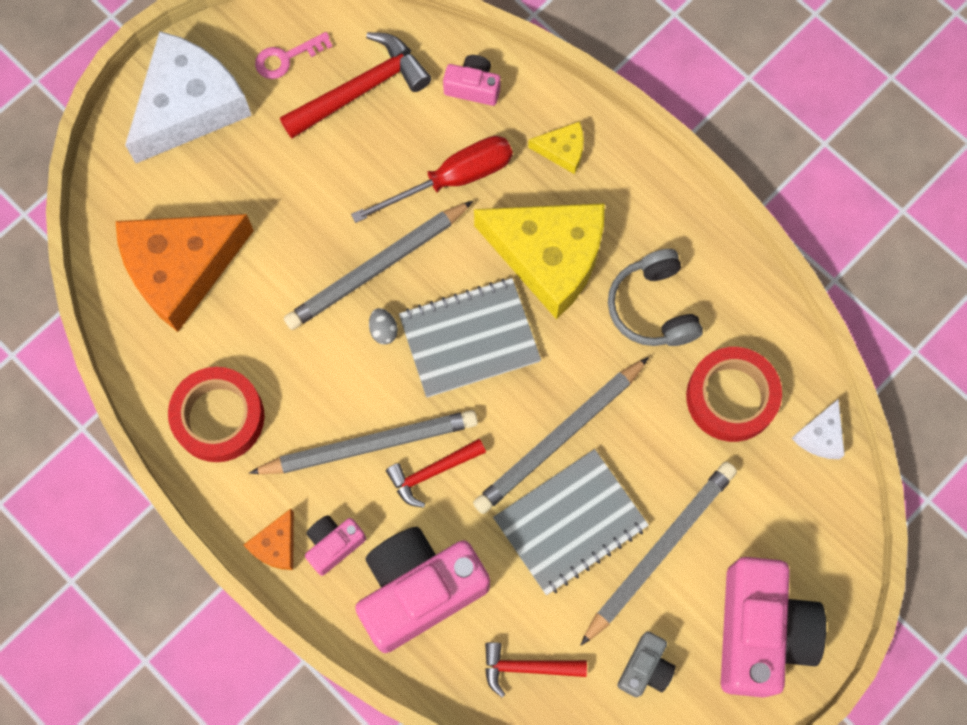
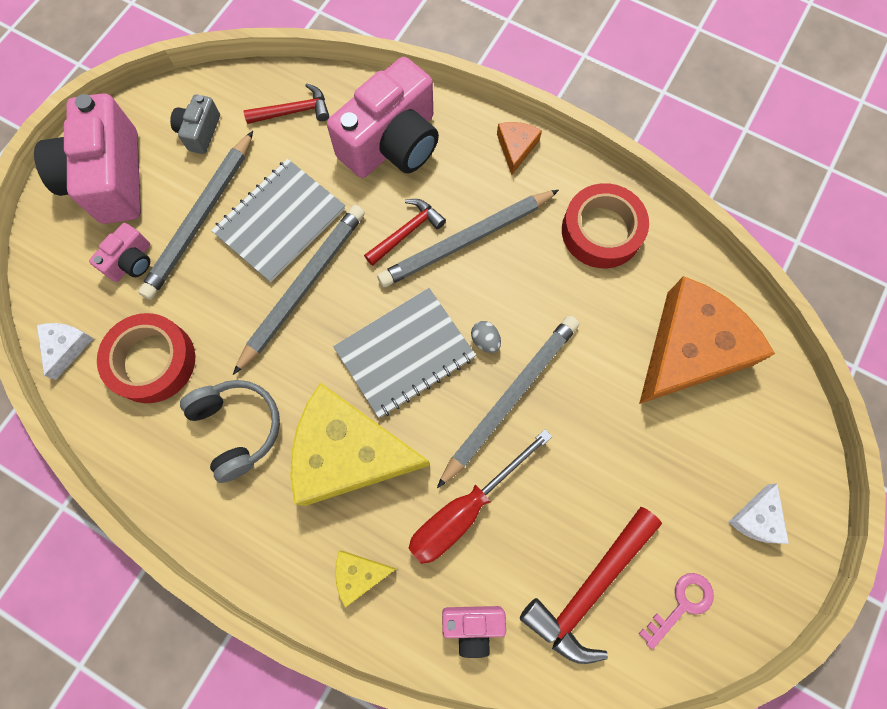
camera: 165 degrees right, 0 degrees up
white cheese [125,31,252,163] -> white cheese [729,483,789,544], size x0.43
pink camera [305,515,366,576] -> pink camera moved to [89,223,150,282]

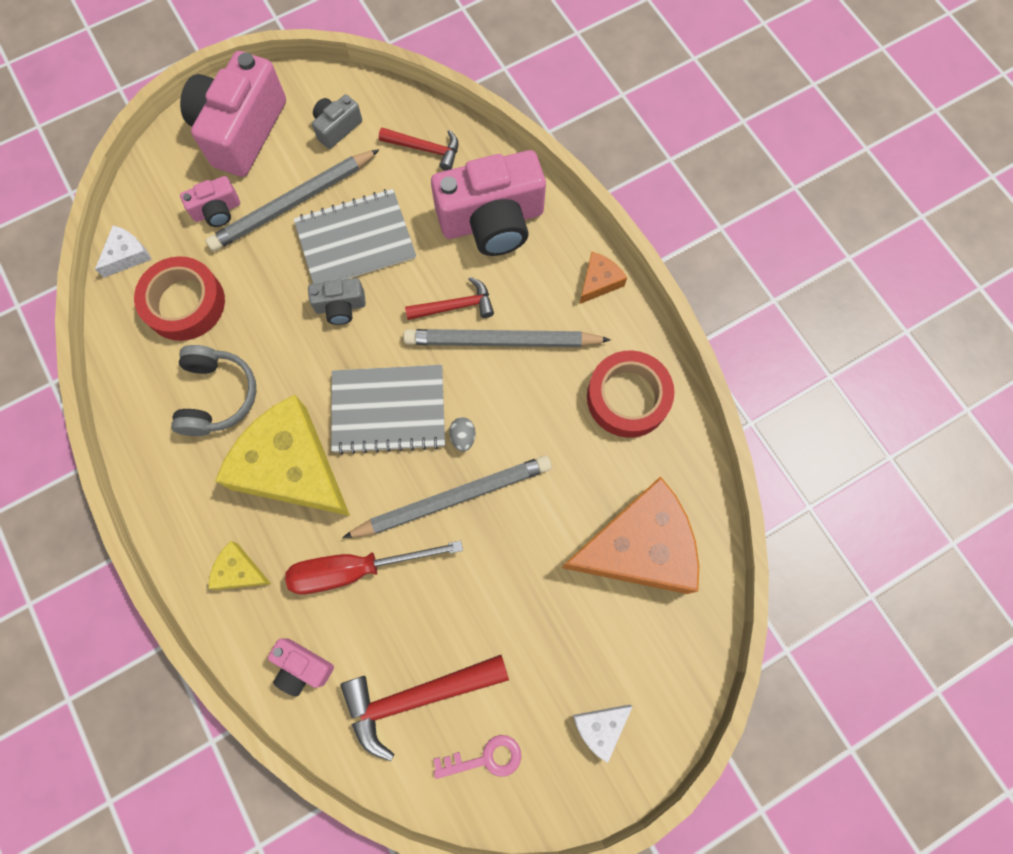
camera: 30 degrees right, 0 degrees up
grey pencil [233,205,365,375] -> grey camera [308,278,366,325]

